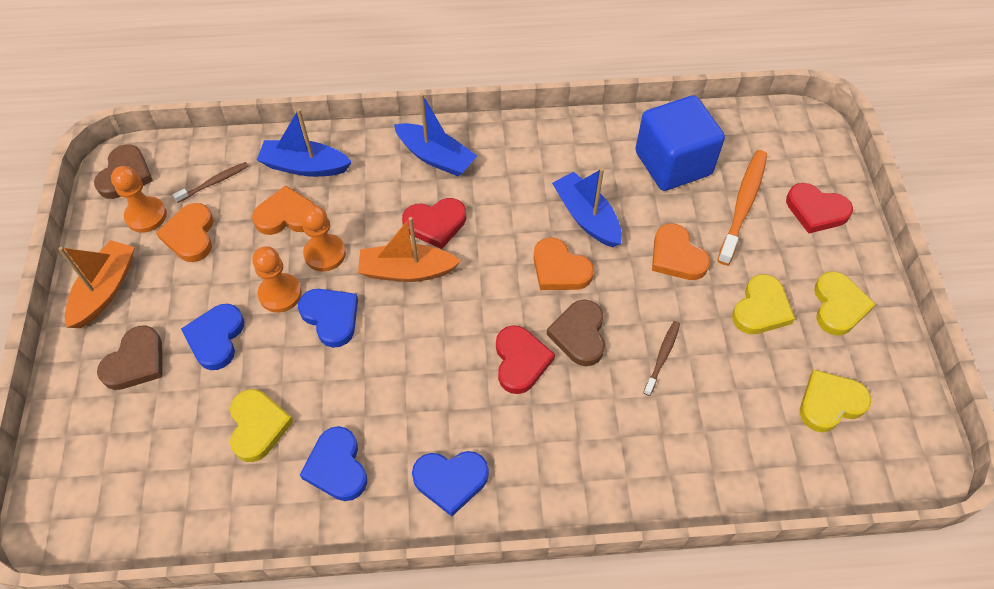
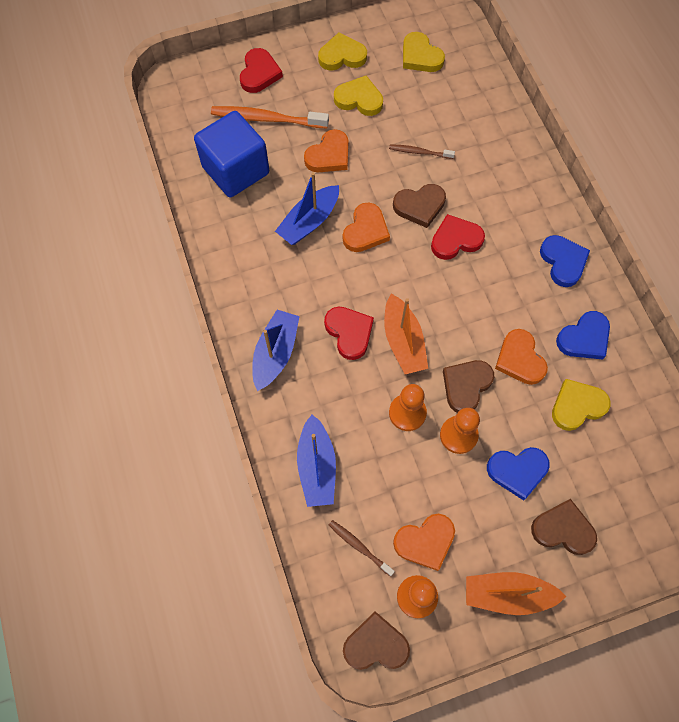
camera: 105 degrees left, 10 degrees up
orange heart [252,185,315,235] -> orange heart moved to [495,329,548,385]
blue heart [298,289,358,348] -> brown heart [443,360,494,413]

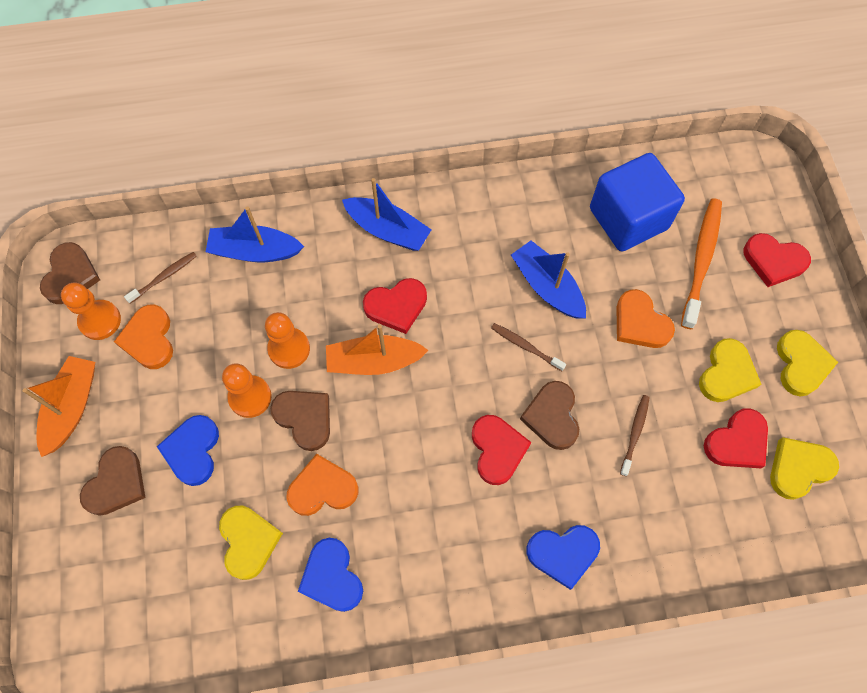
camera: 100 degrees right, 0 degrees up
orange heart [343,202,390,252] -> brown toothbrush [491,323,566,371]
blue heart [540,235,590,287] -> blue heart moved to [527,525,600,590]
none -> red heart [704,408,768,468]

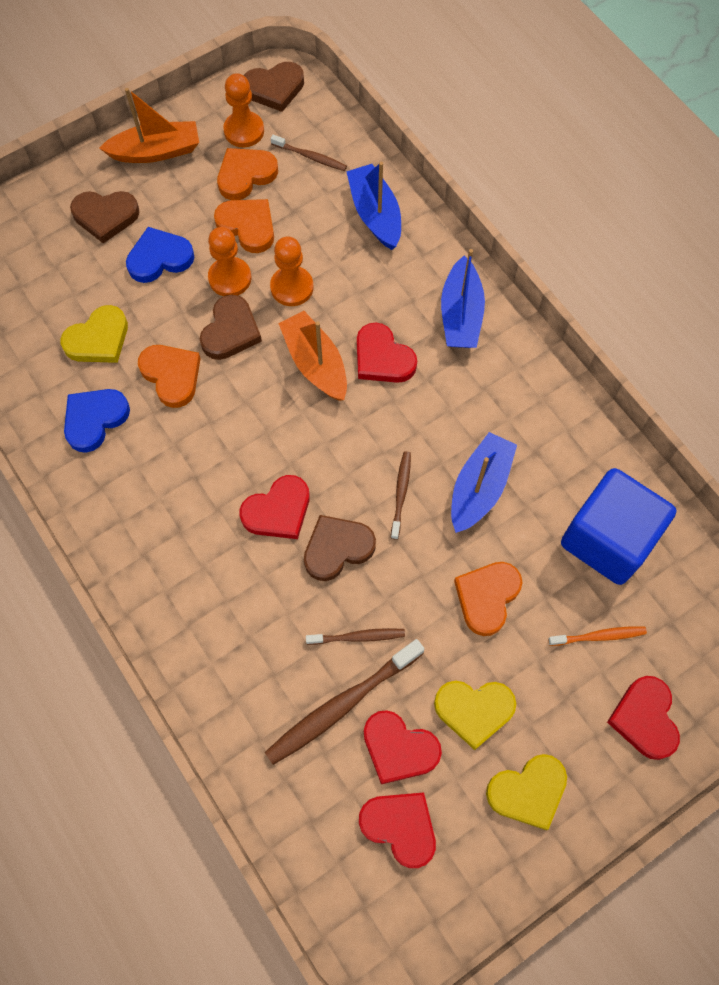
camera: 65 degrees right, 0 degrees up
blue heart [527,525,600,590] -> none
orange toothbrush [681,198,722,329] -> orange toothbrush [548,626,647,646], size x0.54
yellow heart [770,437,839,500] -> red heart [359,792,436,868]
none -> orange heart [214,199,274,253]
none -> brown toothbrush [265,639,424,765]

